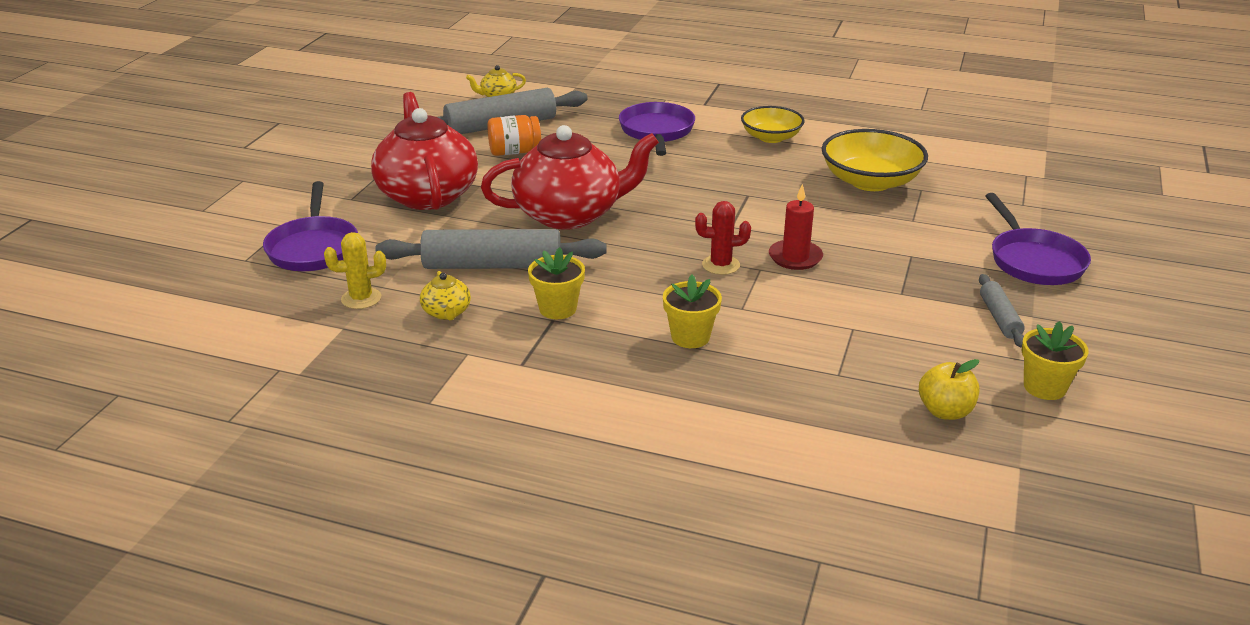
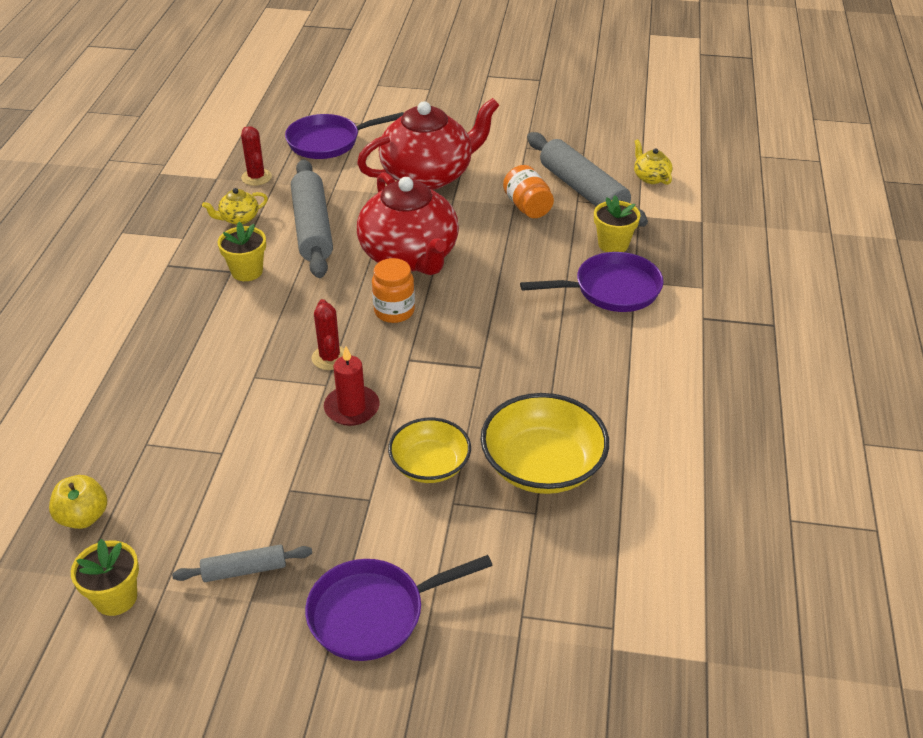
camera: 80 degrees right, 10 degrees up
yellow cactus [324,232,386,309] -> red cactus [241,127,272,186]
yellow flower pot [663,275,722,348] -> yellow flower pot moved to [594,195,641,252]
yellow bowl [741,106,805,143] -> yellow bowl moved to [388,418,471,483]
none -> orange jar [372,258,415,323]

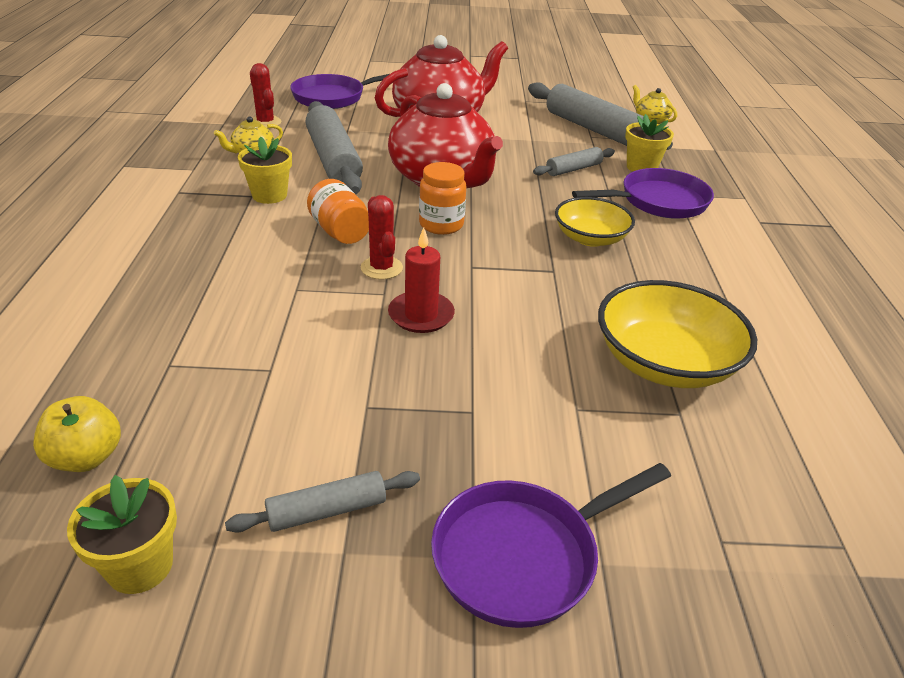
camera: 10 degrees left, 5 degrees down
yellow bowl [388,418,471,483] -> yellow bowl moved to [555,197,635,247]
orange jar [503,165,554,218] -> orange jar moved to [307,179,369,244]
none -> grey rolling pin [533,147,615,176]

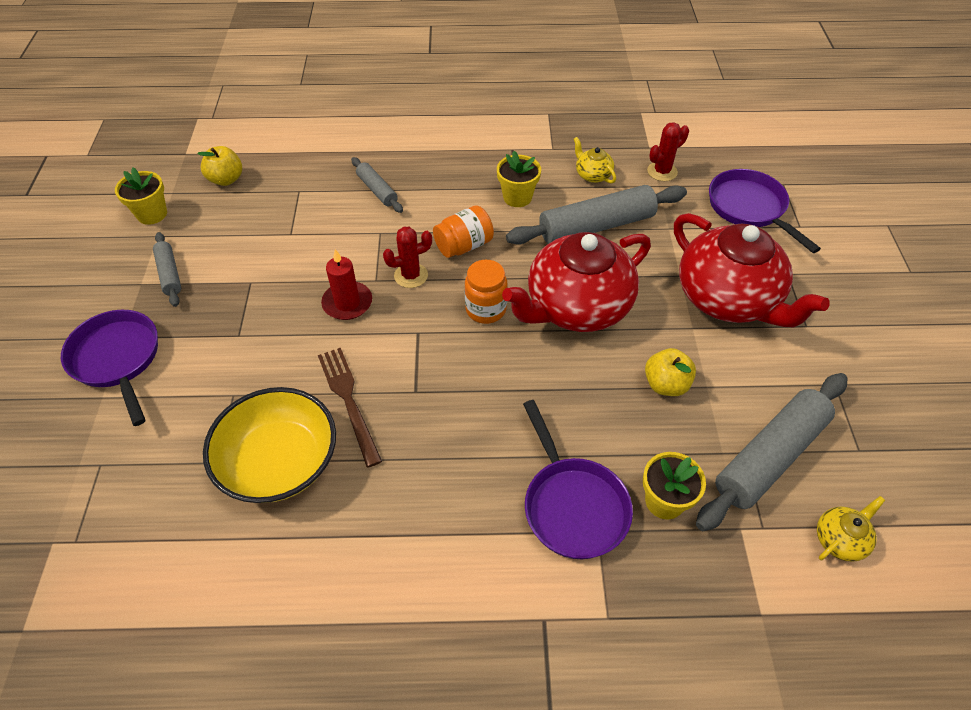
camera: 90 degrees right, 15 degrees up
grey rolling pin [533,147,615,176] -> grey rolling pin moved to [351,157,403,213]
yellow bowl [555,197,635,247] -> none
none -> brown fork [318,348,382,467]
none -> yellow apple [645,348,696,396]

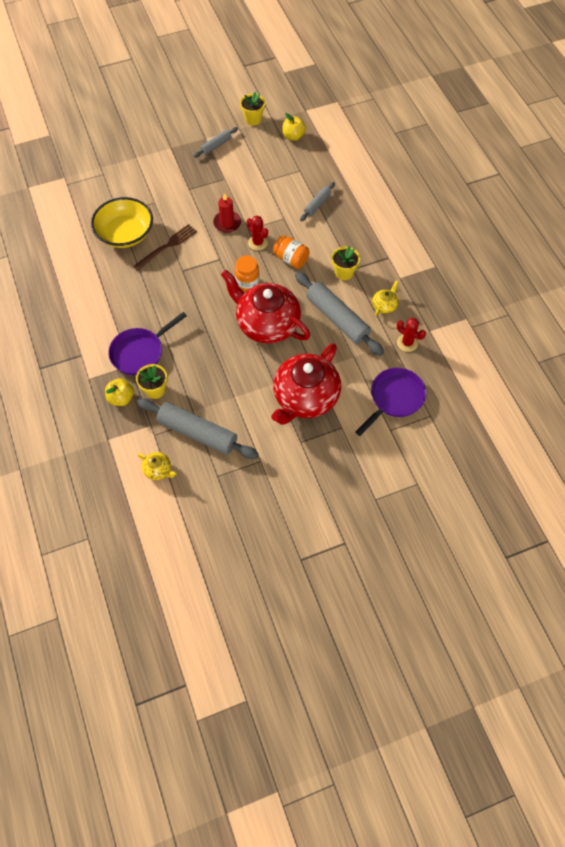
camera: 70 degrees right, 10 degrees up
purple pan [61,310,158,426] -> none
yellow apple [645,348,696,396] -> yellow apple moved to [105,378,134,406]

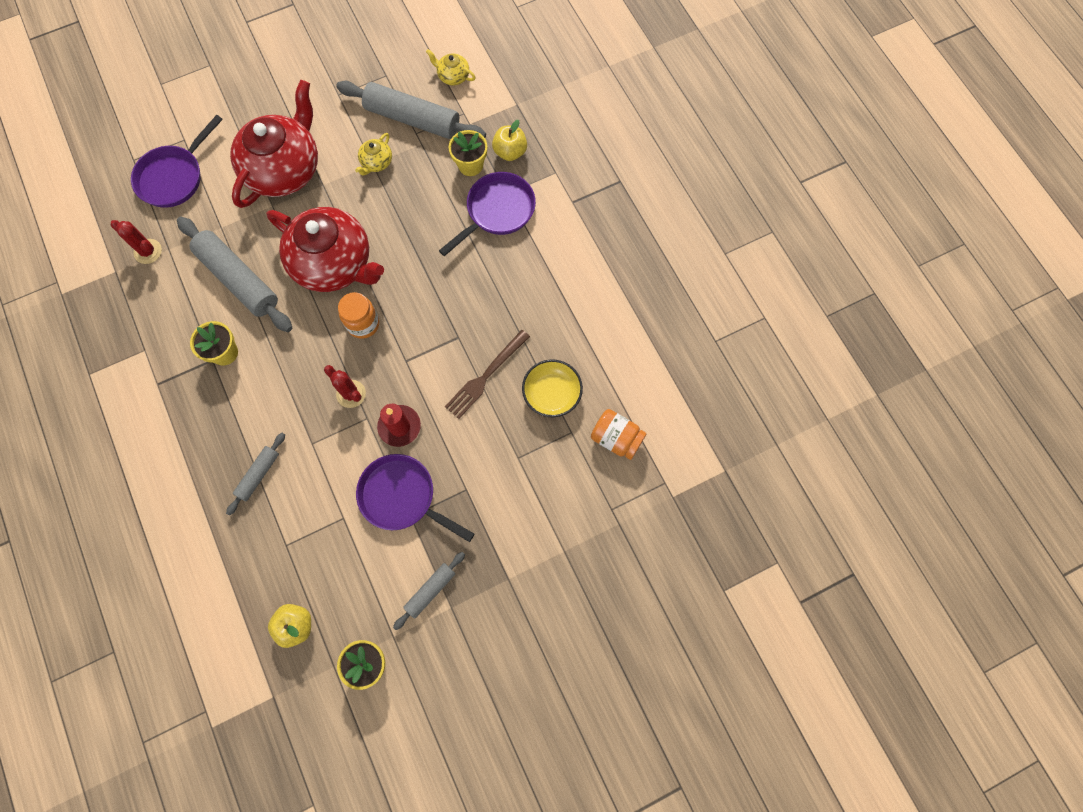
camera: 175 degrees right, 10 degrees up
yellow bowl [91,197,153,248] -> yellow bowl [522,359,583,417], size x0.65
orange jar [273,235,310,269] -> orange jar moved to [591,409,647,460]
yellow teapot [372,280,399,316] -> yellow teapot moved to [355,133,392,176]
none -> purple pan [356,454,474,542]

